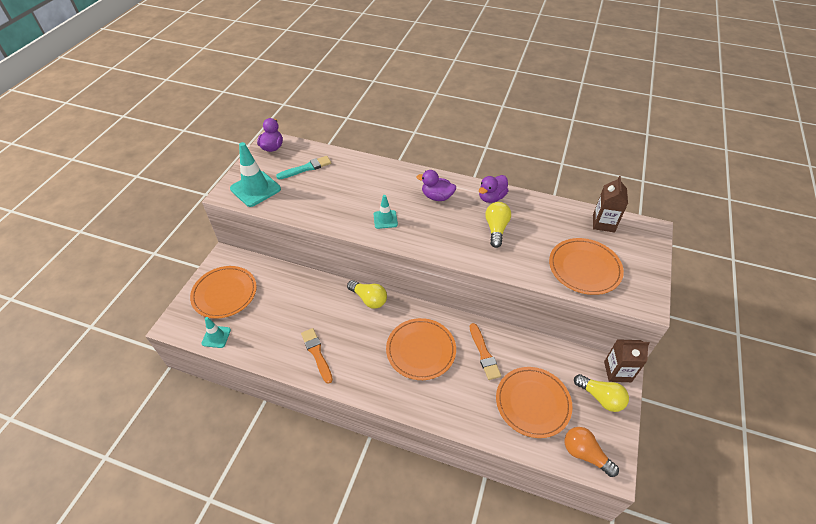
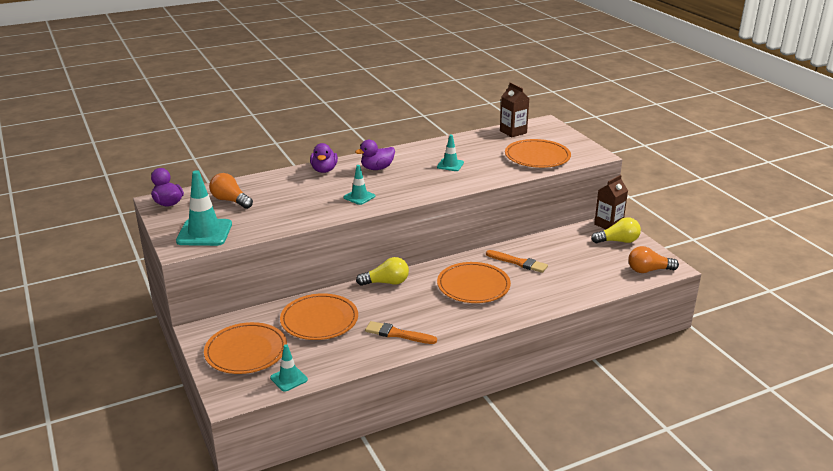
camera: 45 degrees left, 20 degrees down
turquoise brush [276,156,331,179] -> orange light bulb [209,173,253,209]
purple duck [479,175,509,203] -> purple duck moved to [310,143,338,173]
yellow light bulb [485,202,511,248] -> turquoise traffic cone [437,135,464,171]
orange plate [496,367,573,438] -> orange plate moved to [280,293,358,340]

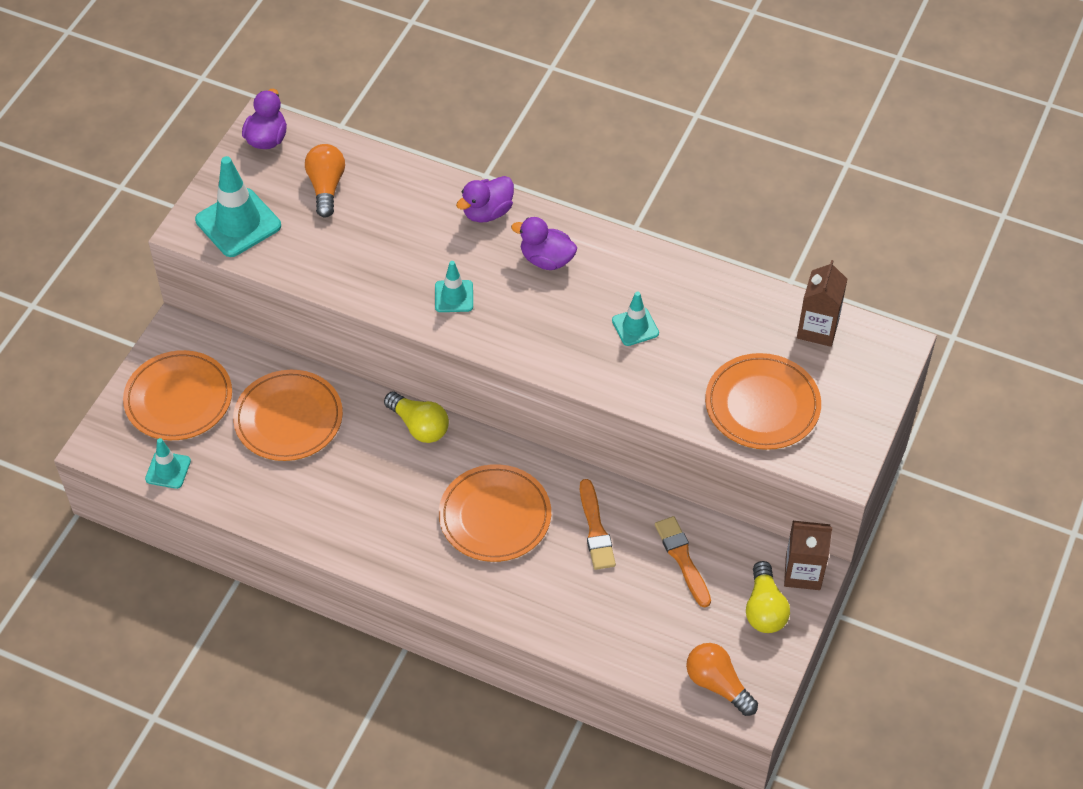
camera: 50 degrees right, 25 degrees up
orange brush [365,321,437,344] -> orange brush moved to [655,516,711,608]
yellow light bulb [591,217,641,243] -> yellow light bulb turned 45 degrees clockwise [746,561,790,633]

